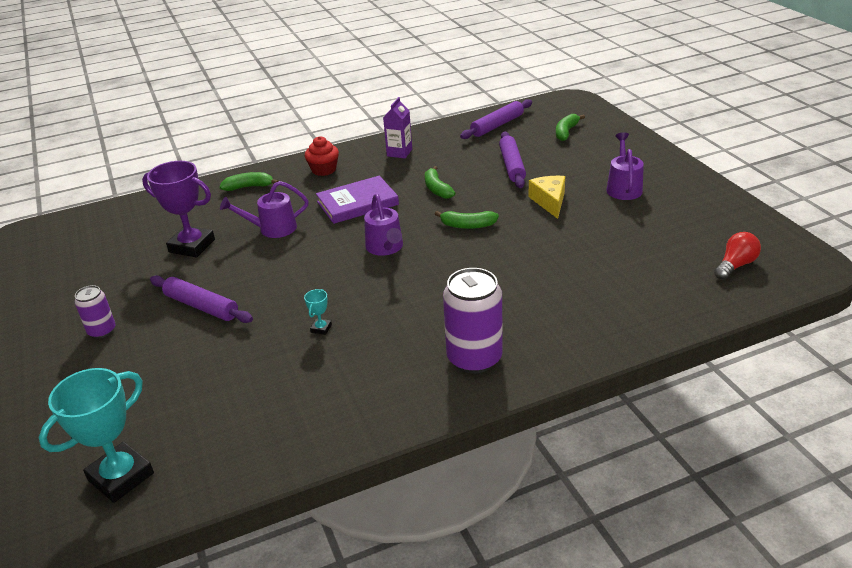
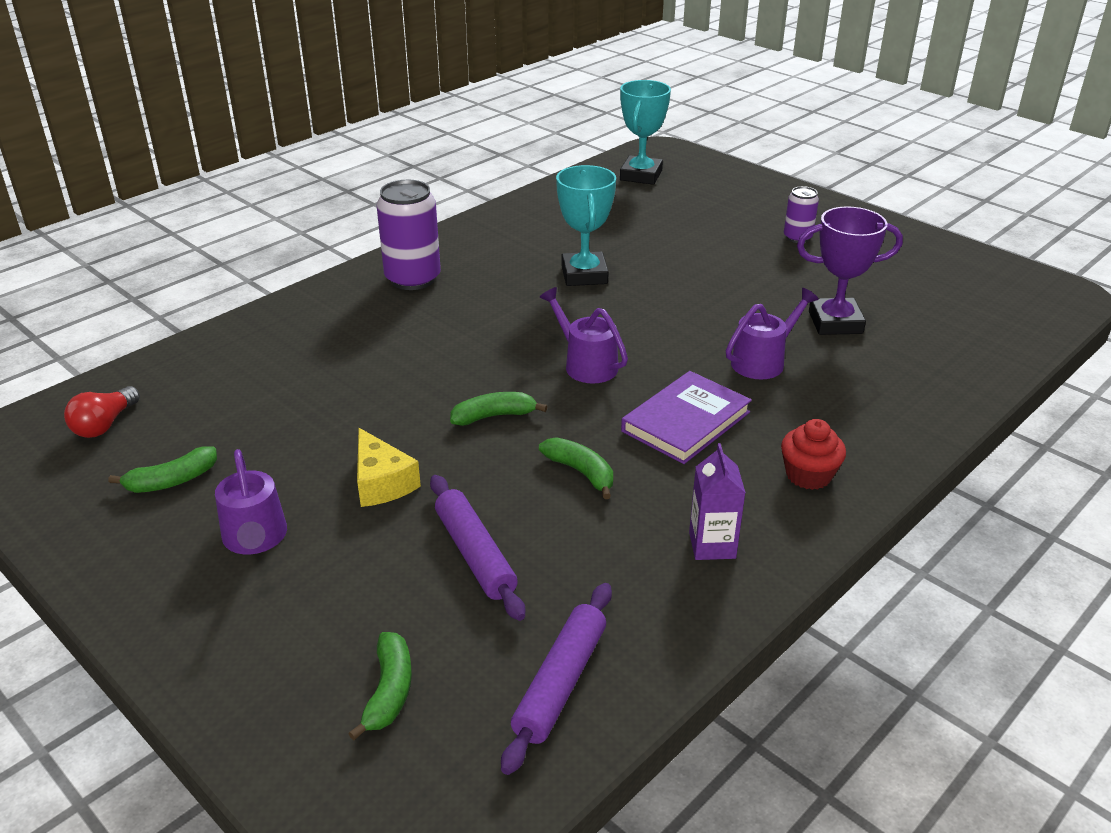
camera: 155 degrees right, 0 degrees up
purple rolling pin [150,275,253,323] -> none
green banana [220,172,278,191] -> green banana moved to [108,446,217,493]
turquoise trophy [304,289,332,335] -> turquoise trophy [556,165,616,286], size x2.38

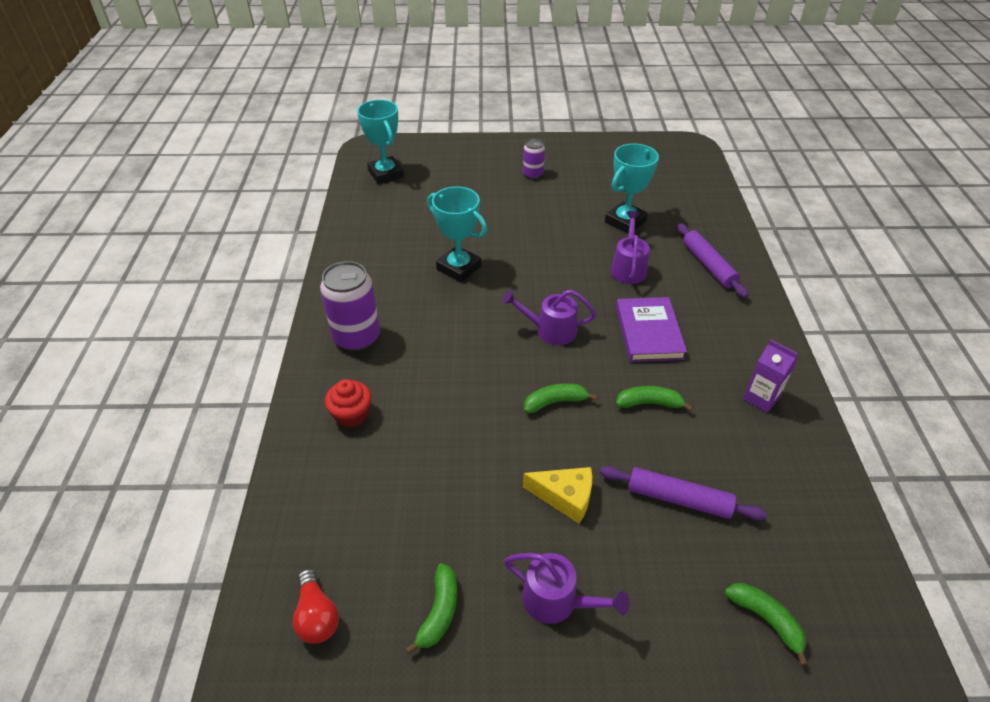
camera: 45 degrees left, 10 degrees up
green banana [450,392,548,426] -> green banana turned 45 degrees clockwise [524,383,597,413]
purple rolling pin [501,583,612,775] -> purple rolling pin moved to [676,223,749,298]
red cupcake [781,419,846,490] -> red cupcake moved to [325,379,372,427]
purple trophy [797,207,903,335] -> turquoise trophy [605,143,659,234]

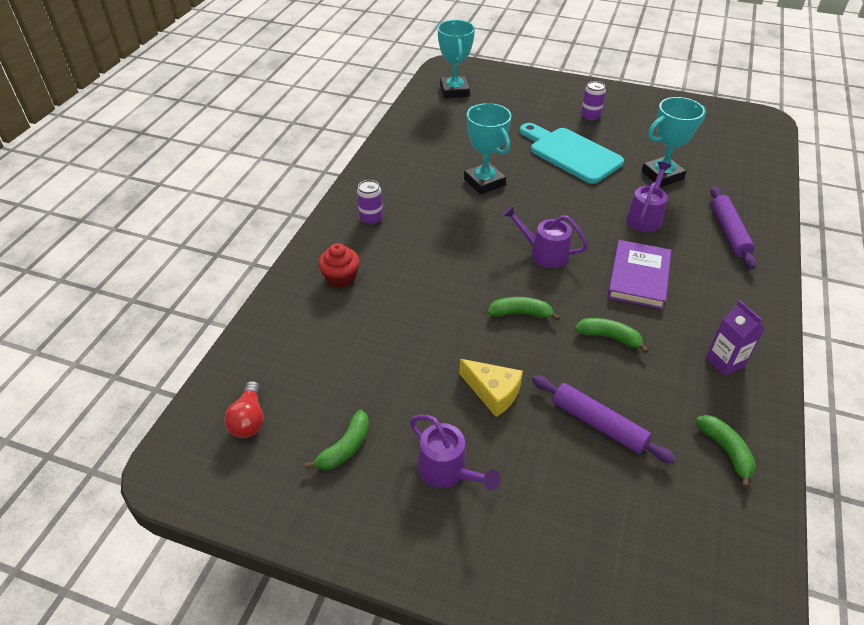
camera: 20 degrees right, 0 degrees up
purple can [320,261,380,351] -> purple can [357,180,383,225], size x0.55
green banana [725,583,808,666] -> green banana moved to [696,415,756,488]
none -> turquoise cutting board [520,123,624,184]

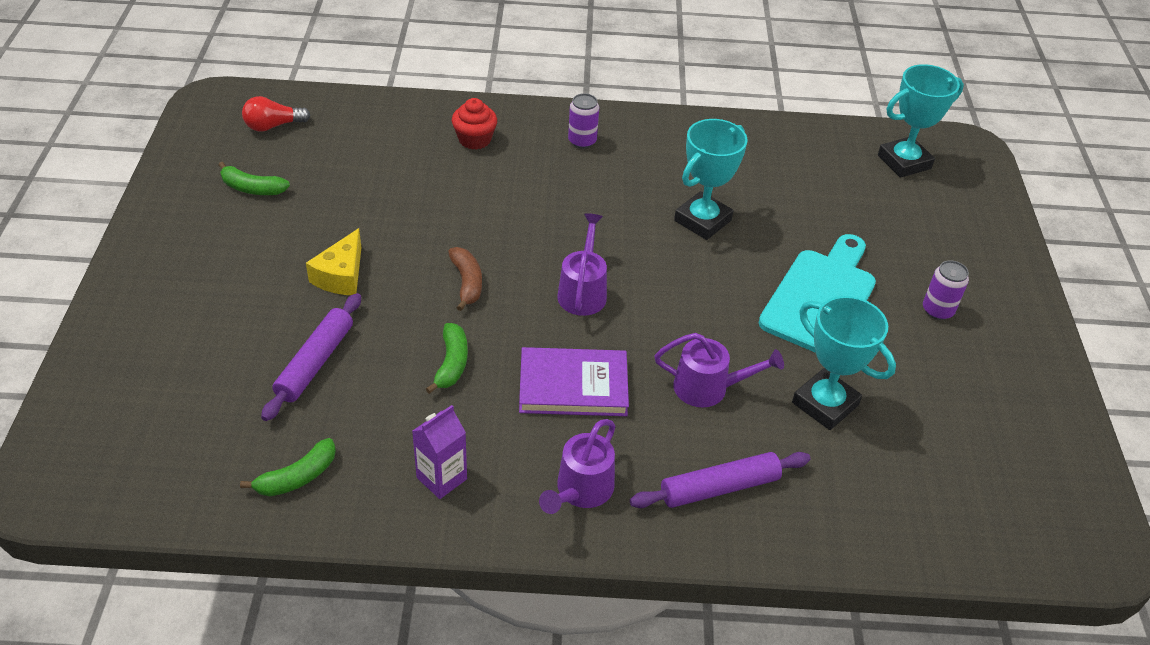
camera: 70 degrees right, 0 degrees up
purple watering can [410,415,500,491] -> purple watering can moved to [539,419,615,514]
green banana [488,297,560,321] -> brown banana [448,247,482,311]

